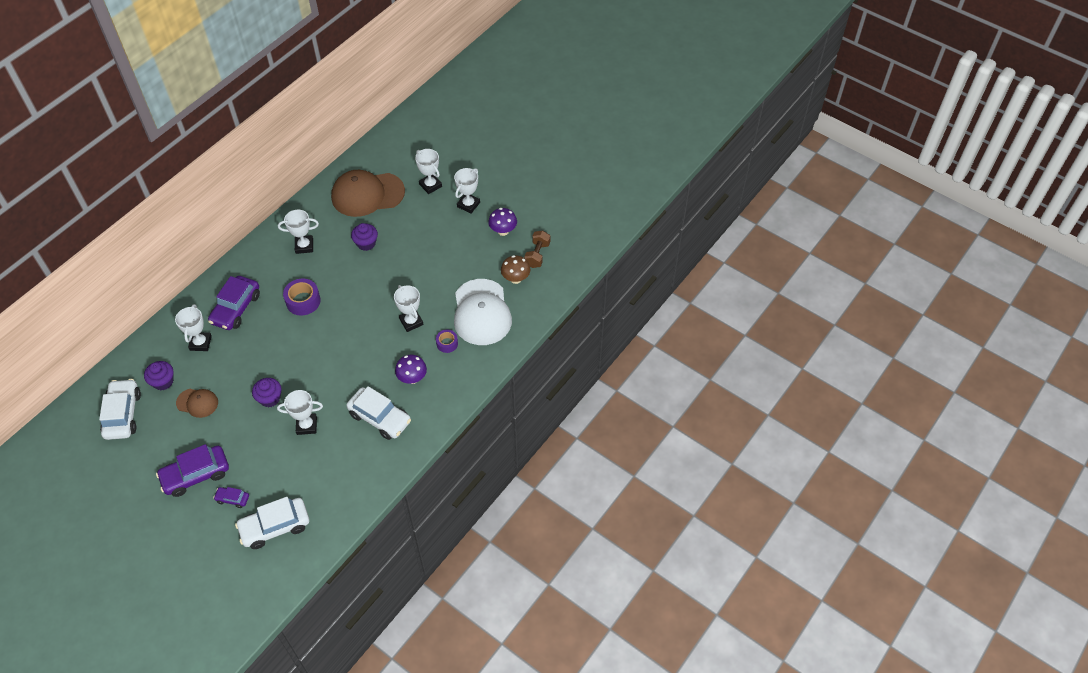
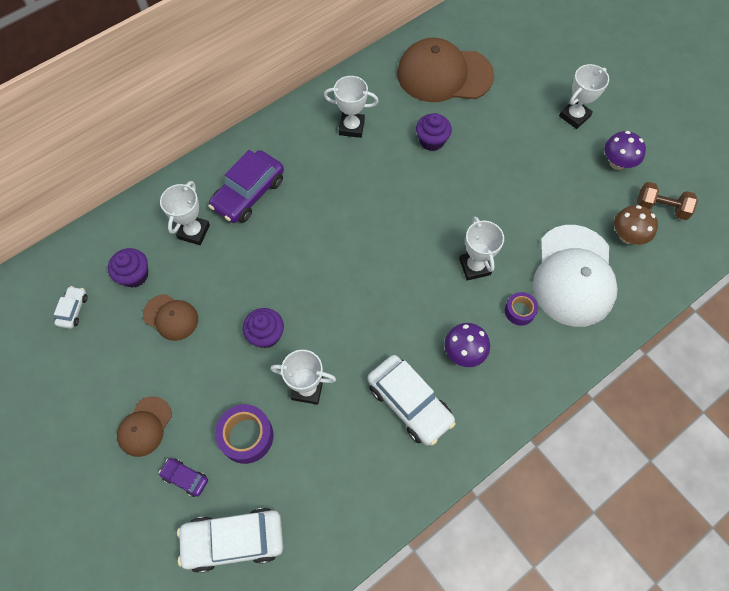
camera: 15 degrees right, 10 degrees up
white car [99,379,141,440] -> white car [54,286,88,329], size x0.49
purple car [156,444,229,497] -> brown cap [117,396,172,457]
purple tape [283,279,321,316] -> purple tape moved to [215,404,274,464]
white trophy [415,149,442,194] -> none
brown dumbbell [524,230,550,268] -> brown dumbbell turned 75 degrees clockwise [637,182,698,220]

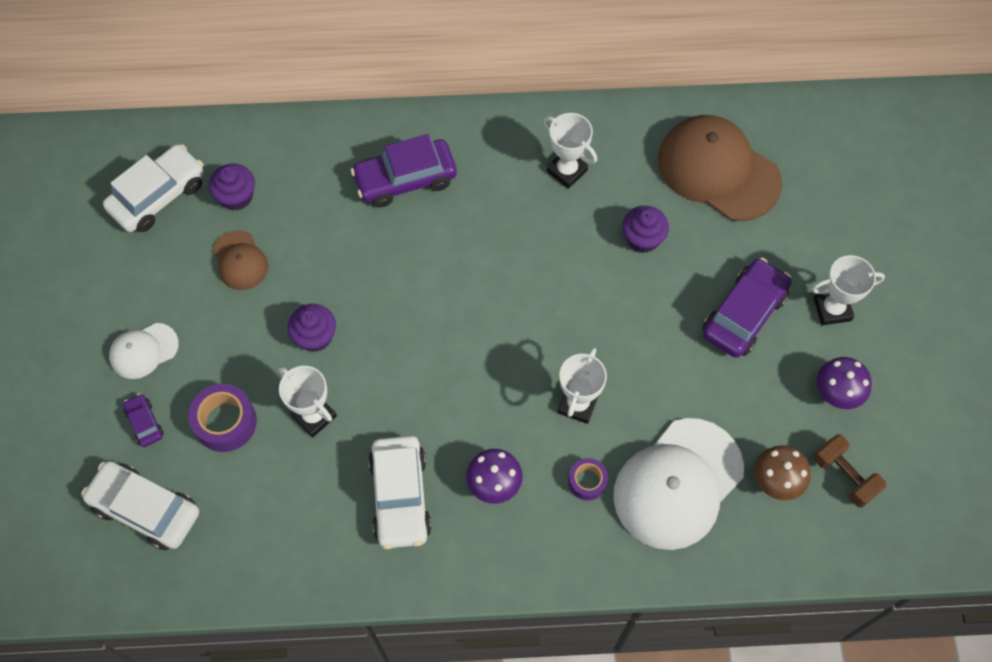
camera: 35 degrees right, 0 degrees up
white car [54,286,88,329] -> white car [103,144,204,232], size x2.04
brown cap [117,396,172,457] -> white cap [109,323,179,379]
white trophy [160,181,210,245] -> none
none -> purple car [703,258,791,358]

